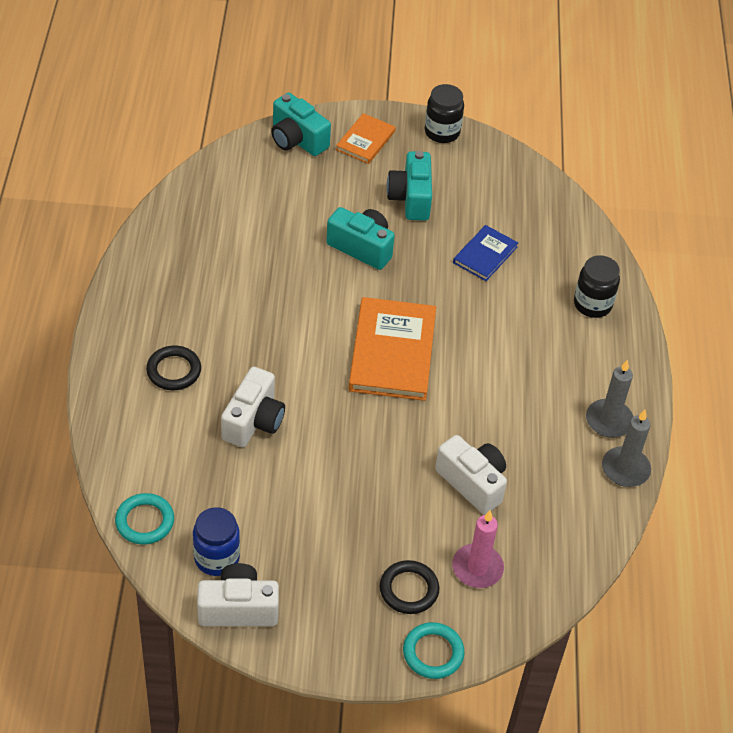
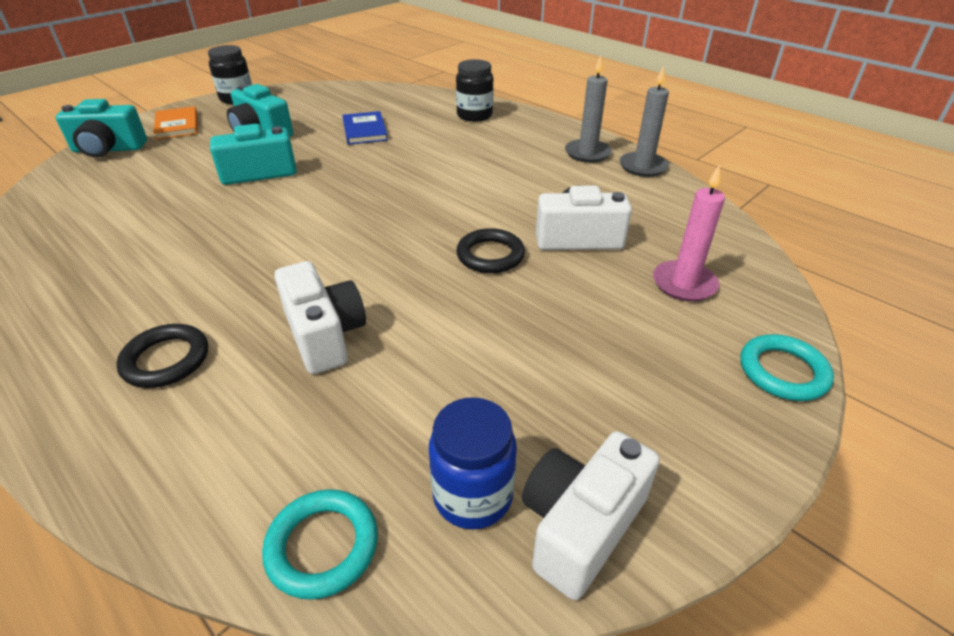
camera: 45 degrees left, 10 degrees down
orange book [349,297,436,401] -> none
black ring [380,560,439,614] -> black ring moved to [456,228,525,273]

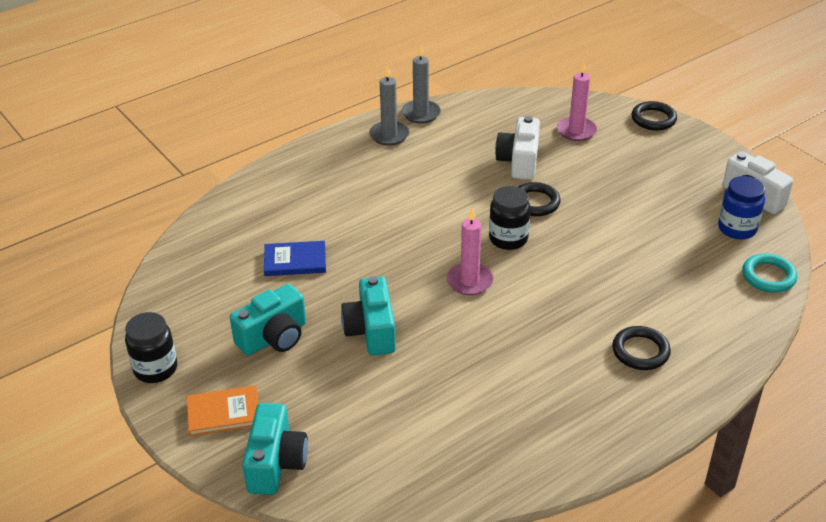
camera: 80 degrees left, 0 degrees up
white camera [274,261,366,374] -> none
black jar [456,59,493,122] -> black jar moved to [489,186,530,250]
turquoise ring [741,334,834,401] -> black ring [631,101,677,130]
none -> pink candle [446,208,494,295]

